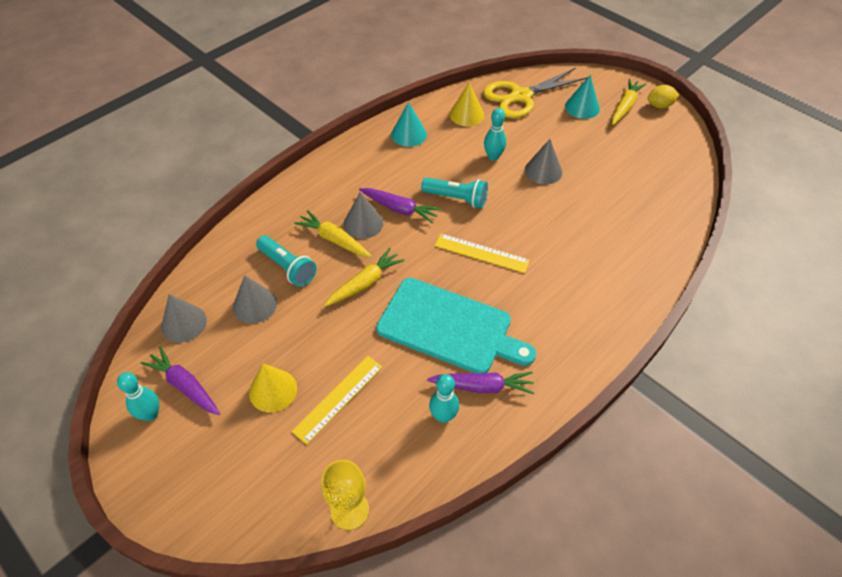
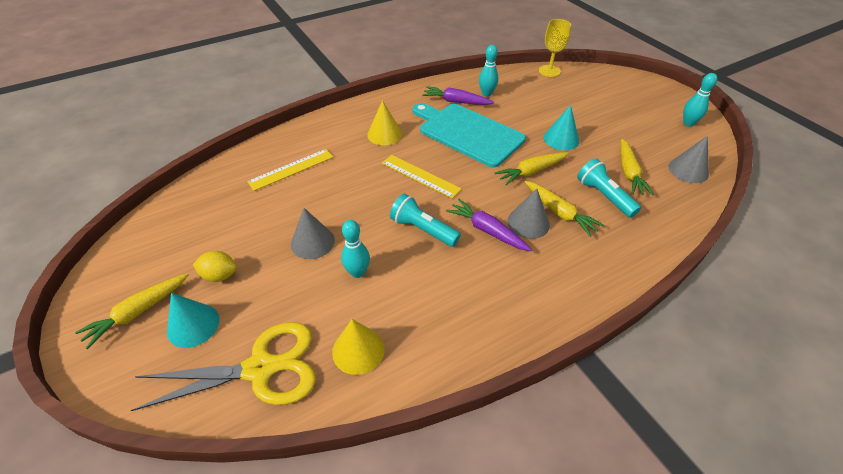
camera: 165 degrees left, 5 degrees down
purple carrot [141,346,220,415] -> none
grey cone [233,275,277,324] -> yellow carrot [621,139,654,195]
yellow cone [249,363,297,412] -> yellow cone moved to [367,100,402,145]
yellow ruler [292,356,383,445] -> yellow ruler moved to [247,149,333,191]
turquoise cone [391,102,427,147] -> turquoise cone moved to [544,105,579,150]
yellow lemon [647,85,679,108] -> yellow lemon moved to [193,251,237,282]

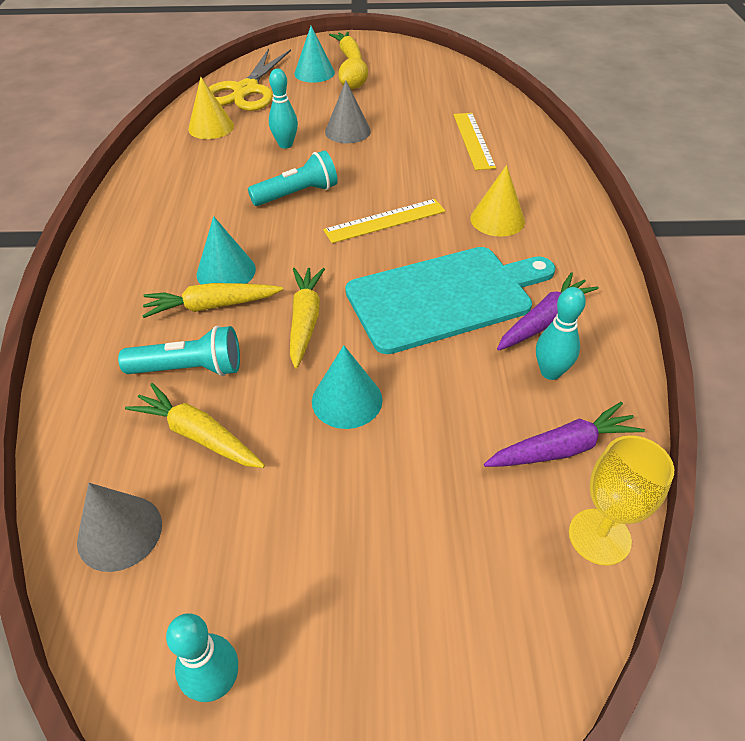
camera: 120 degrees right, 0 degrees up
purple carrot [446,199,532,251] -> purple carrot moved to [484,402,645,467]
grey cone [507,189,550,239] -> turquoise cone [197,216,256,284]

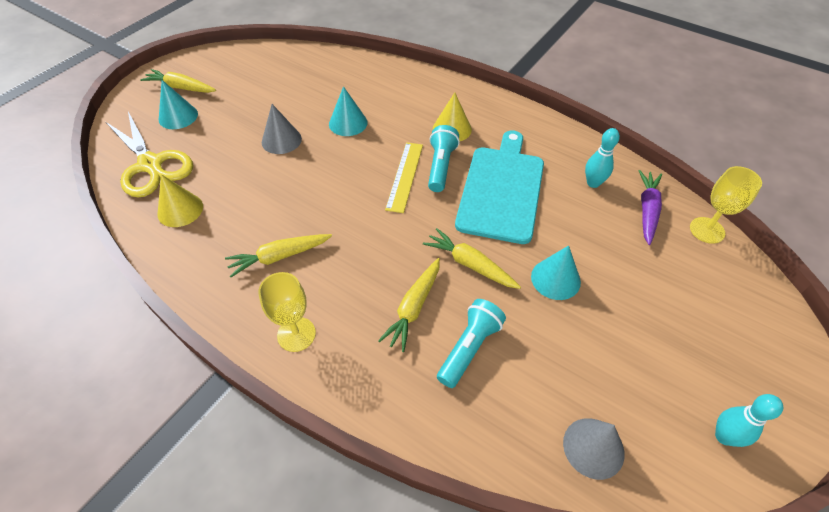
camera: 55 degrees left, 5 degrees up
yellow carrot [125,383,265,468] -> yellow carrot moved to [225,234,332,277]
turquoise cone [197,216,256,284] -> turquoise cone moved to [329,86,367,136]
turquoise flashlight [248,150,338,206] -> turquoise flashlight moved to [428,125,460,192]
turquoise bowling pin [269,69,298,149] -> none
yellow lemon [338,58,368,89] -> none
yellow ruler [454,113,496,170] -> none
purple carrot [497,272,599,351] -> none
none -> yellow goblet [258,272,316,352]

